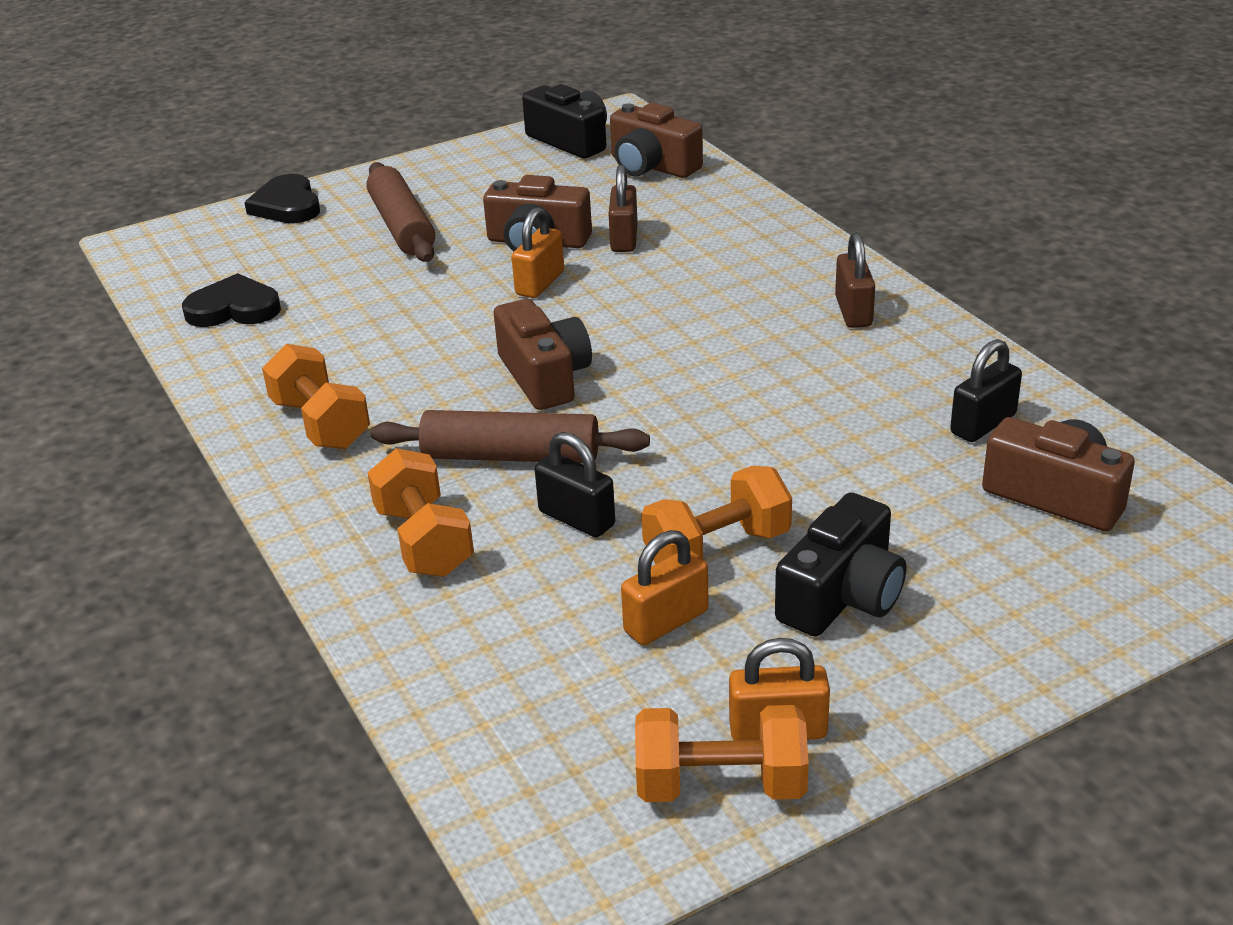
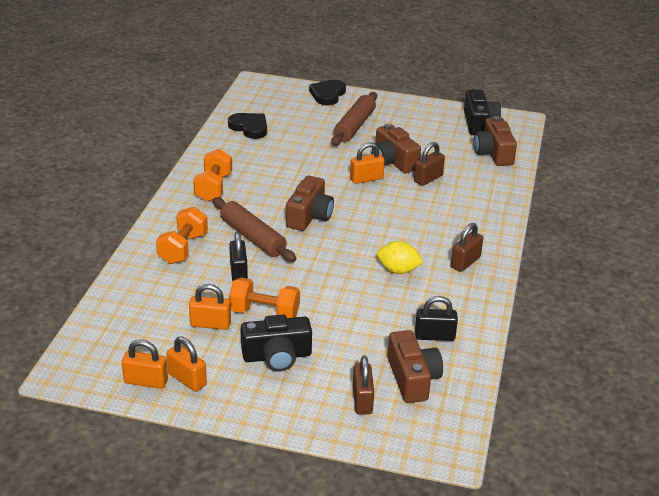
camera: 40 degrees right, 0 degrees up
orange dumbbell [635,705,809,802] -> orange padlock [122,340,168,389]
none -> brown padlock [353,356,374,414]
none -> yellow lemon [377,241,424,274]

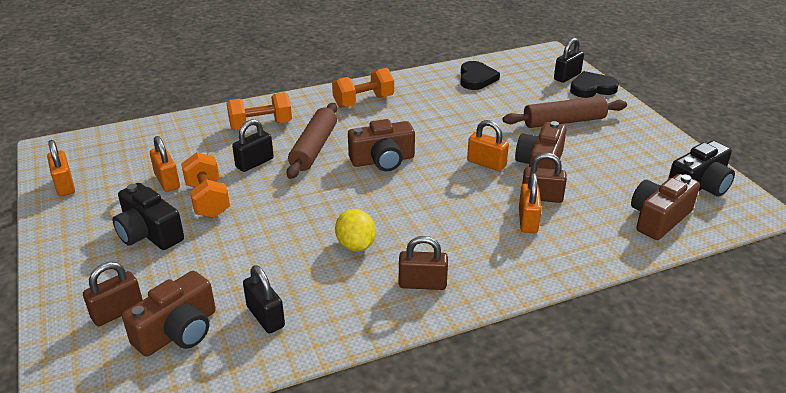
camera: 55 degrees right, 0 degrees up
orange padlock [167,336,207,392] -> orange padlock moved to [519,173,542,233]
none -> black padlock [554,38,584,83]

